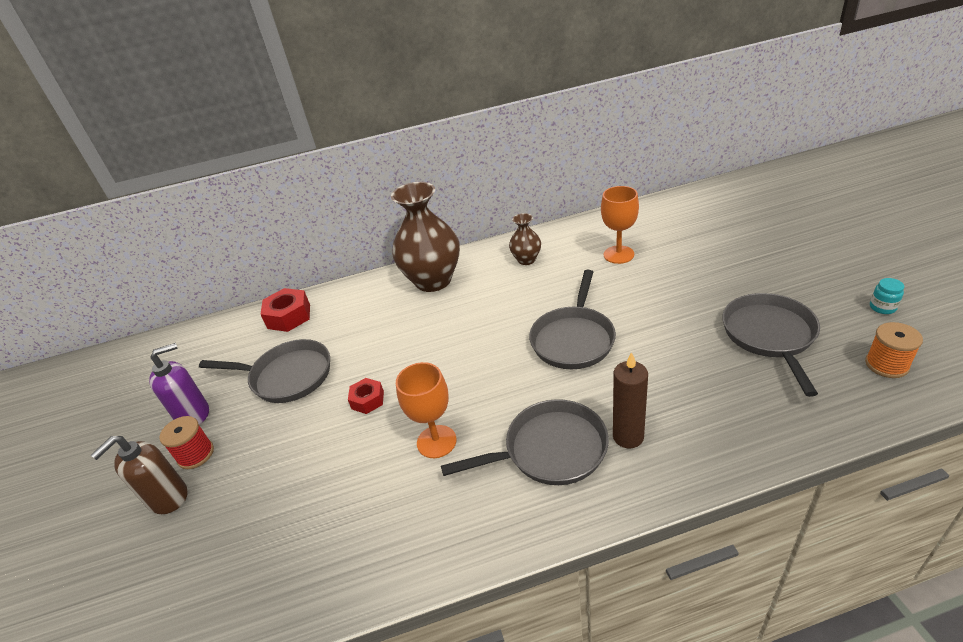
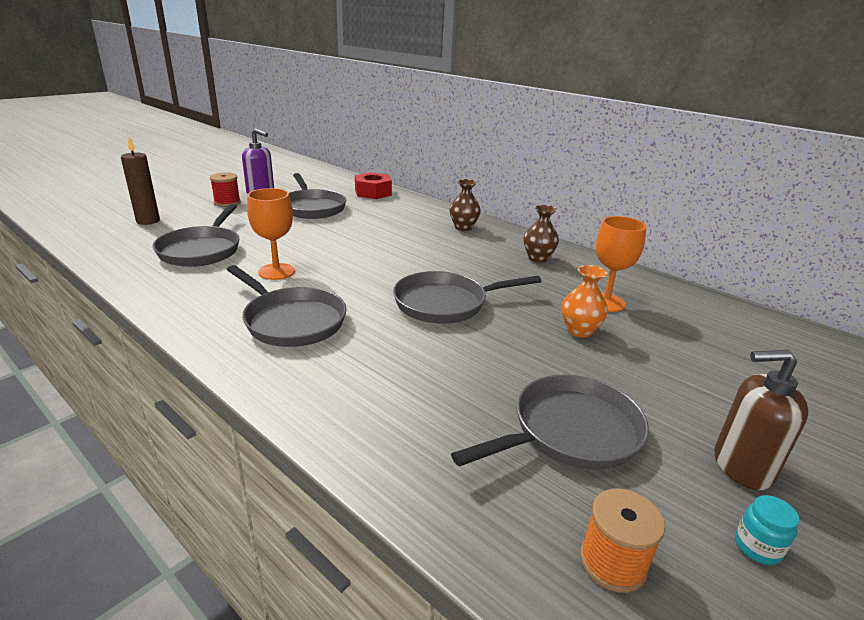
camera: 50 degrees right, 10 degrees down
brown soap dispenser [91,436,188,514] -> brown soap dispenser moved to [714,350,808,490]
red nut [348,378,384,414] -> none
brown vase [391,182,460,292] -> brown vase [449,179,481,231], size x0.49
brown candle [613,352,648,449] -> brown candle moved to [121,137,160,225]
none -> grey pan [153,204,240,267]
none -> orange vase [562,265,608,338]

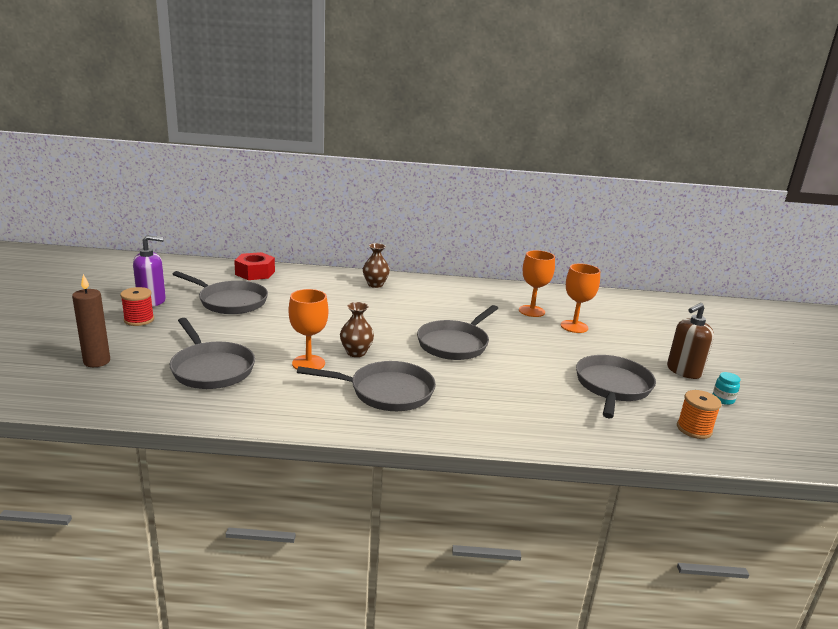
camera: 40 degrees left, 5 degrees down
brown vase [524,205,559,262] -> brown vase moved to [340,302,374,357]
orange vase [562,265,608,338] -> none
none -> orange goblet [561,264,600,333]

